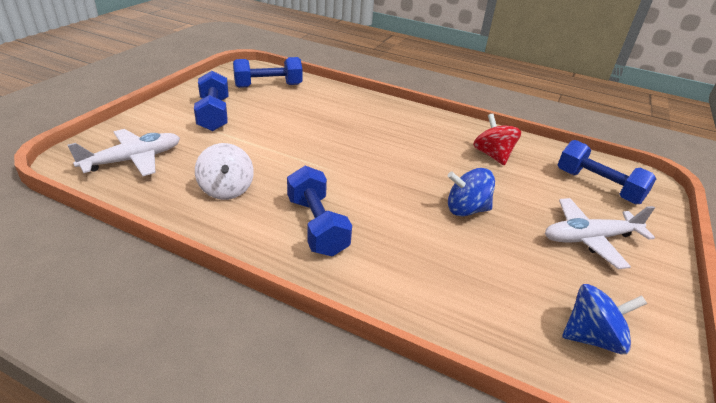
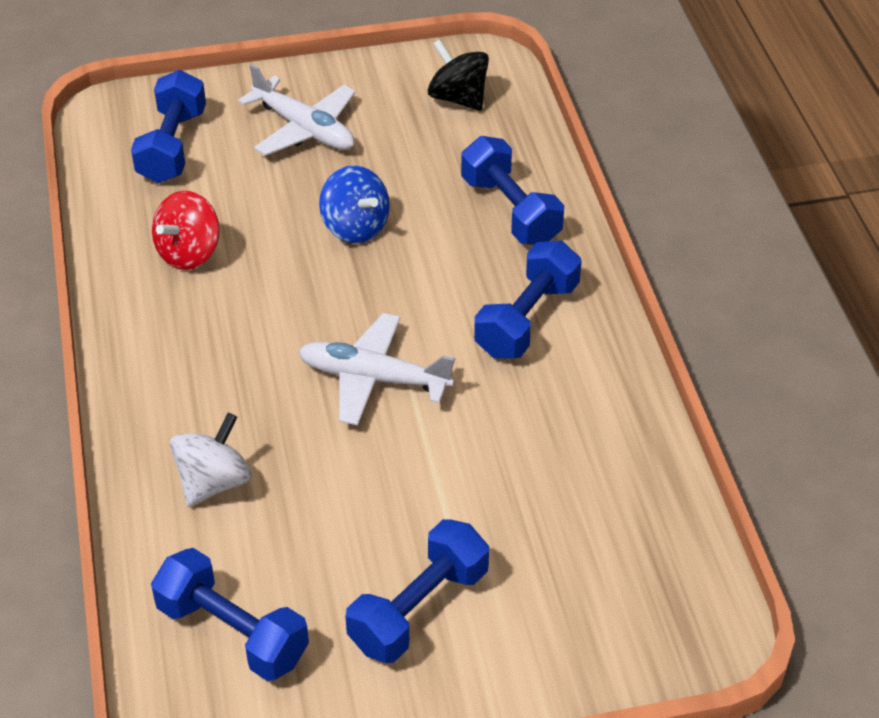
camera: 125 degrees left, 10 degrees up
white plane [68,129,180,176] -> white plane moved to [298,313,455,425]
white spinning top [195,143,254,200] -> white spinning top moved to [170,413,252,507]
blue spinning top [562,284,647,354] -> black spinning top [428,39,489,111]
none -> blue dumbbell [461,136,564,245]

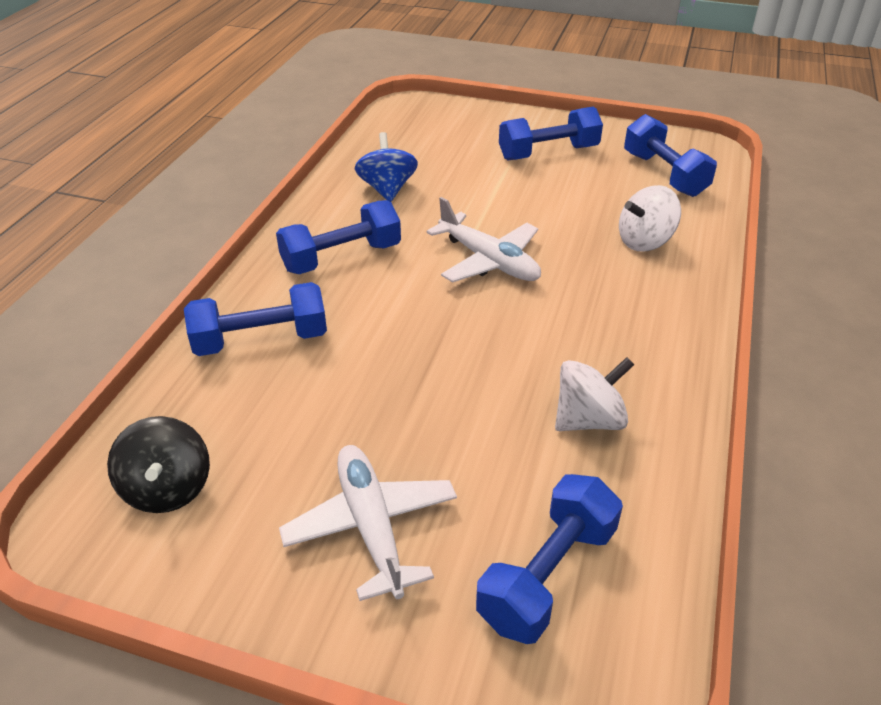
camera: 150 degrees left, 5 degrees down
red spinning top [152,191,219,270] -> white spinning top [555,357,634,431]
blue spinning top [319,165,390,244] -> blue spinning top moved to [354,132,418,202]
blue dumbbell [461,136,564,245] -> blue dumbbell turned 75 degrees clockwise [184,282,327,356]

